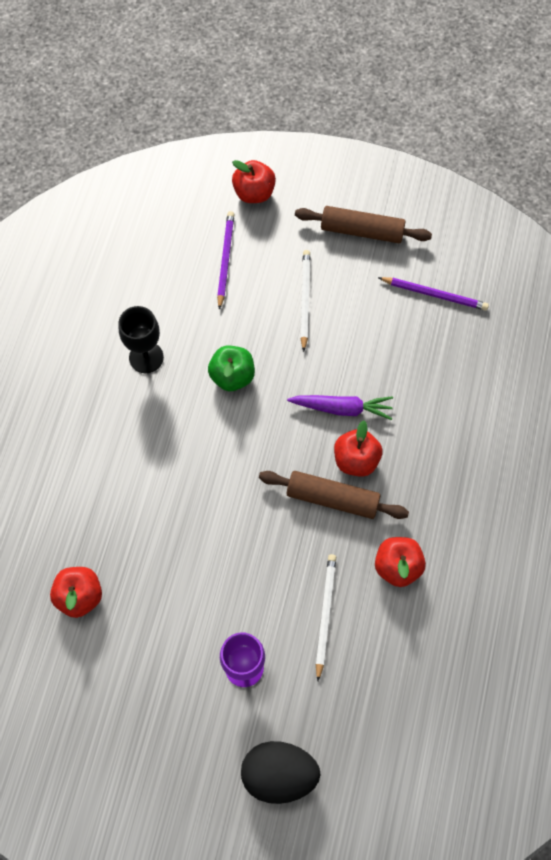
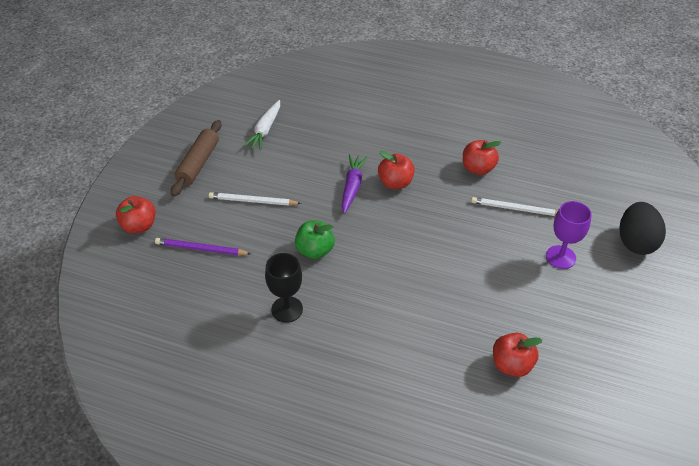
camera: 85 degrees left, 20 degrees down
brown rolling pin [259,471,409,519] -> none
purple pencil [378,277,489,311] -> white carrot [243,100,280,150]

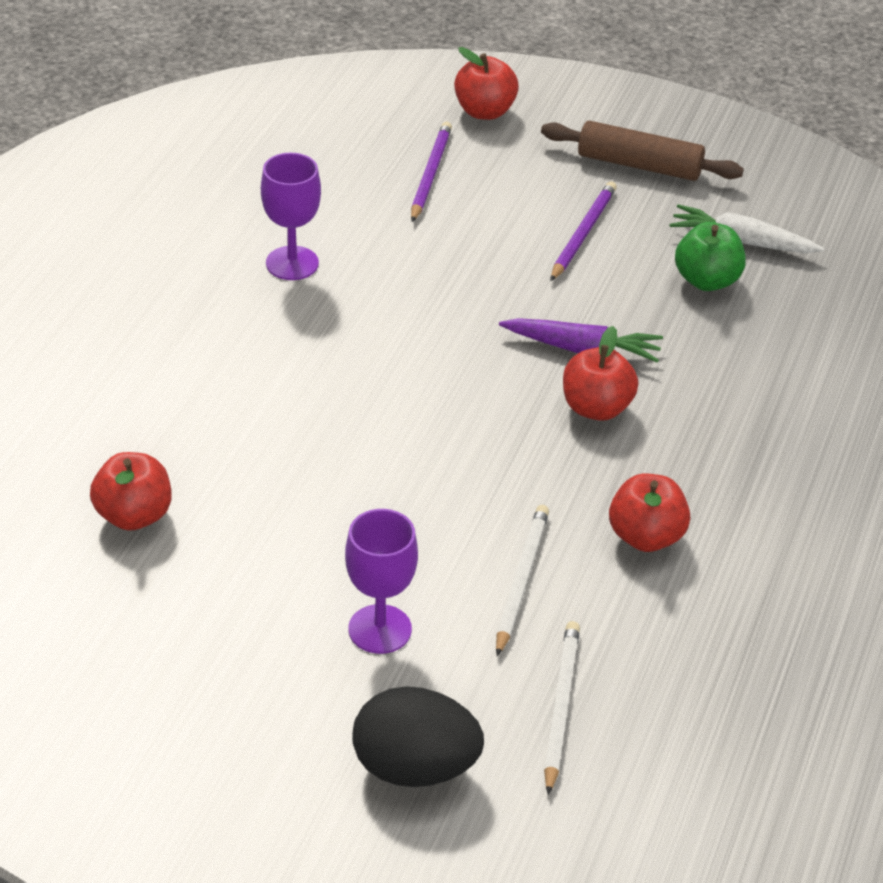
camera: 90 degrees right, 5 degrees down
white pencil [209,192,302,206] -> white pencil moved to [544,621,580,795]
black goblet [265,253,303,323] -> purple goblet [261,153,321,280]
green apple [295,221,335,259] -> green apple moved to [675,222,746,291]
none -> purple pencil [550,181,617,281]

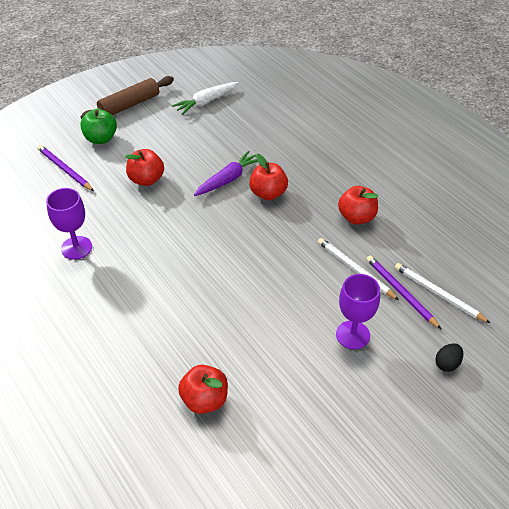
camera: 55 degrees left, 5 degrees up
black egg [352,686,484,787] -> black egg [435,343,463,372], size x0.47
red apple [454,47,519,120] -> red apple moved to [125,149,164,186]
purple pencil [550,181,617,281] -> purple pencil moved to [366,255,442,330]
green apple [675,222,746,291] -> green apple moved to [80,109,117,144]

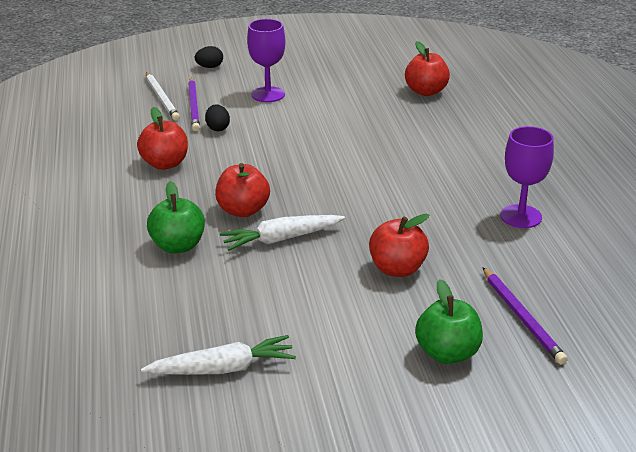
camera: 155 degrees left, 15 degrees down
brown rolling pin [81,76,174,119] -> none
purple carrot [194,150,258,196] -> white carrot [220,215,345,251]
white pencil [318,238,399,300] -> black egg [205,105,230,131]
none -> green apple [147,181,205,254]

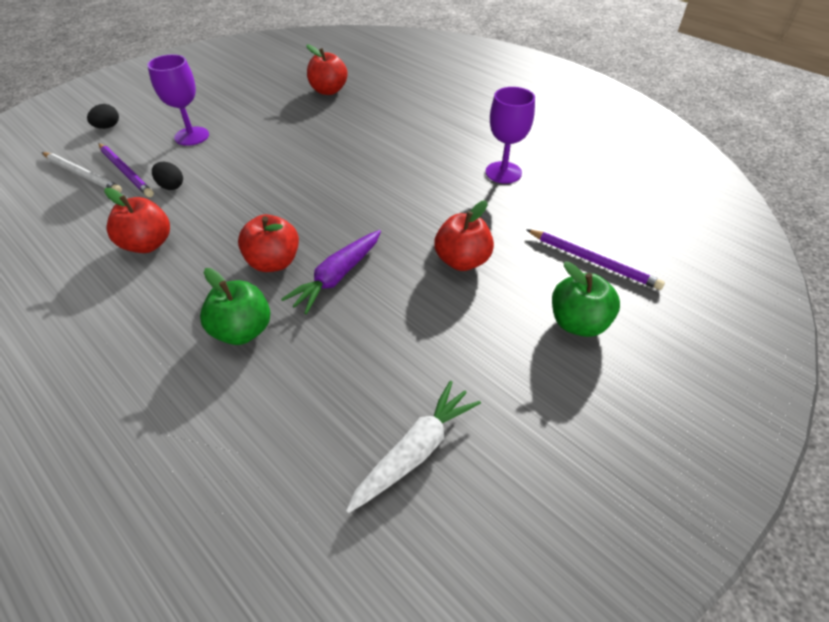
camera: 35 degrees left, 15 degrees up
white carrot [220,215,345,251] -> purple carrot [281,230,381,314]

